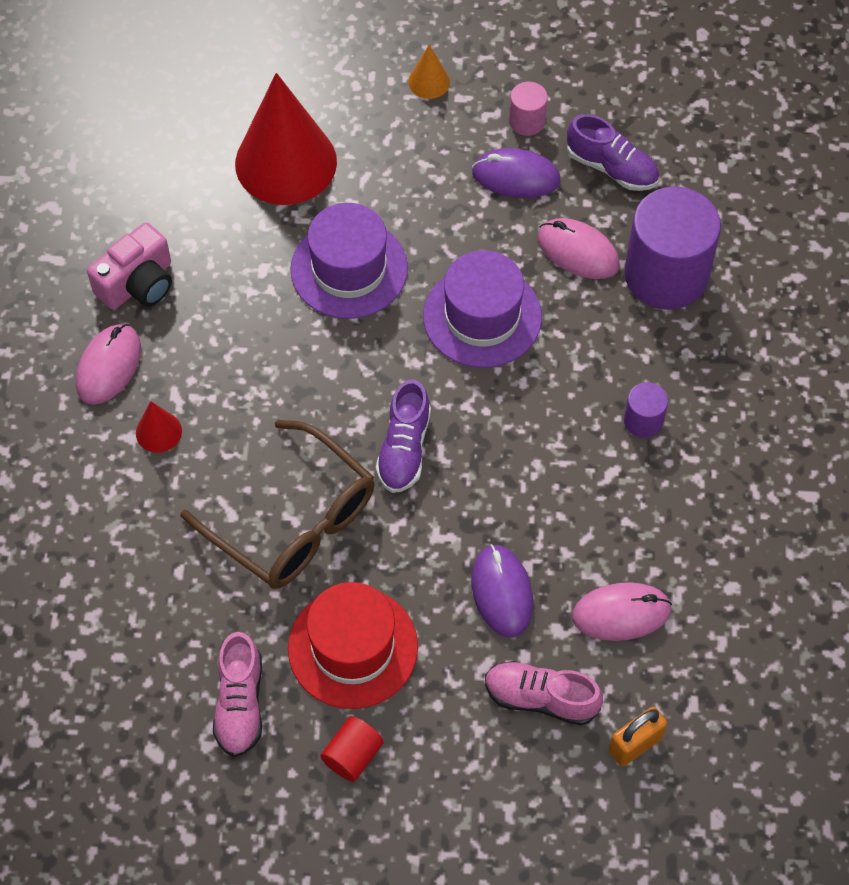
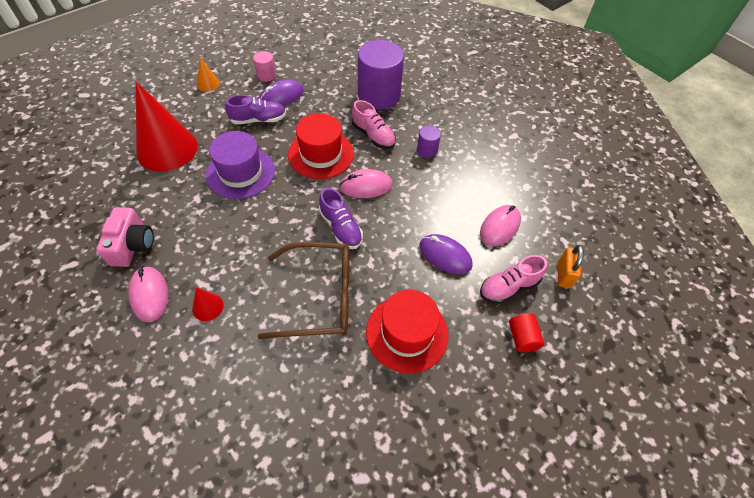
camera: 45 degrees left, 5 degrees down
pink shoe [213,632,262,757] -> pink shoe moved to [352,100,396,149]
red cylinder [320,716,384,782] -> red cylinder moved to [509,313,545,352]
purple hat [423,250,542,368] -> red hat [288,113,354,179]
pink mouse [537,218,620,279] -> pink mouse moved to [339,169,393,198]
purple shoe [567,114,659,191] -> purple shoe moved to [225,95,286,124]

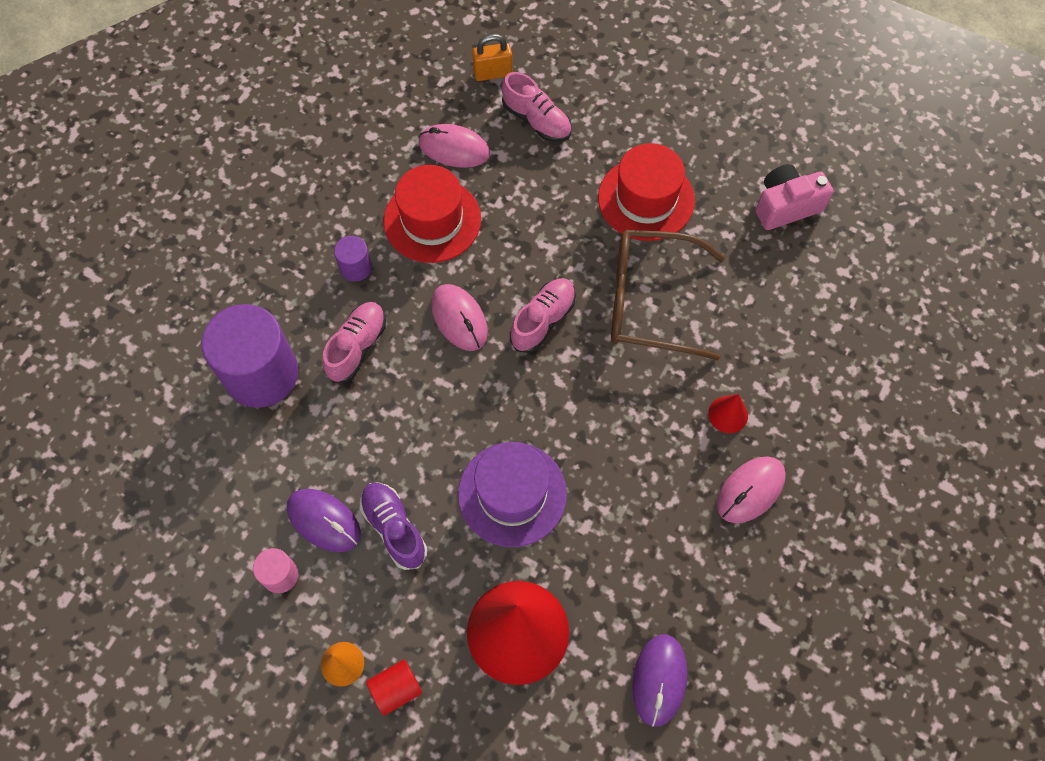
camera: 110 degrees left, 10 degrees up
pink camera [96,207,154,267] -> pink camera moved to [756,164,833,230]
brown glasses [258,242,350,339] -> brown glasses turned 60 degrees counterclockwise [611,230,725,360]
red hat [288,113,354,179] -> red hat moved to [383,165,481,263]
purple shoe [319,188,363,249] -> pink shoe [510,278,576,353]
purple mouse [420,234,473,274] -> purple mouse moved to [632,634,687,727]
red cylinder [509,313,545,352] -> red cylinder moved to [366,659,422,715]

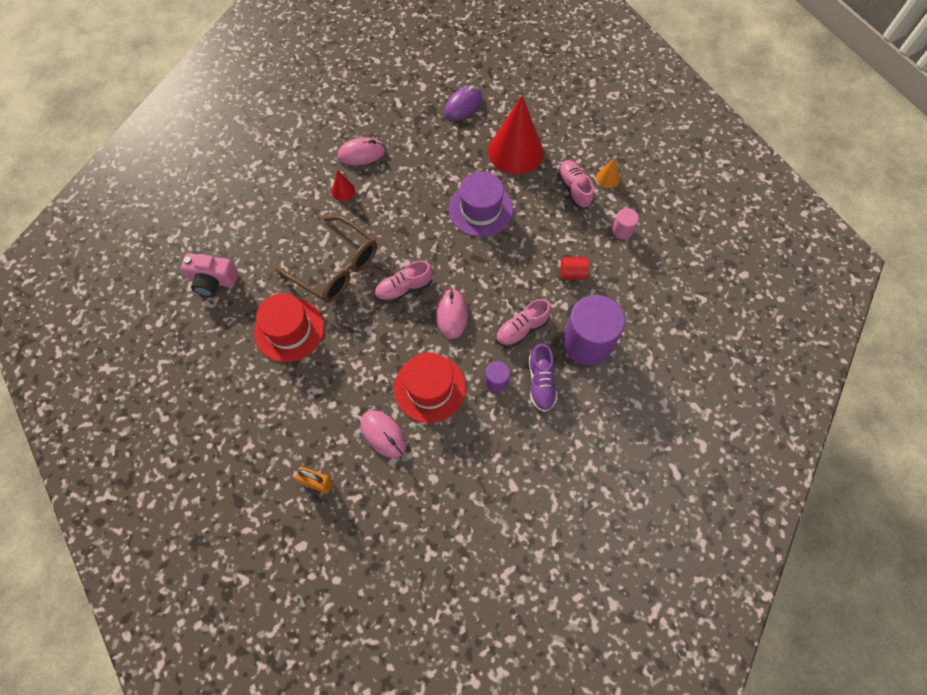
camera: 150 degrees left, 0 degrees up
purple mouse [287,489,361,552] -> none
purple shoe [359,482,427,570] -> purple shoe moved to [529,343,557,412]
red cylinder [366,659,422,715] -> red cylinder moved to [560,257,589,279]
pink shoe [502,72,571,142] -> pink shoe moved to [558,160,594,209]

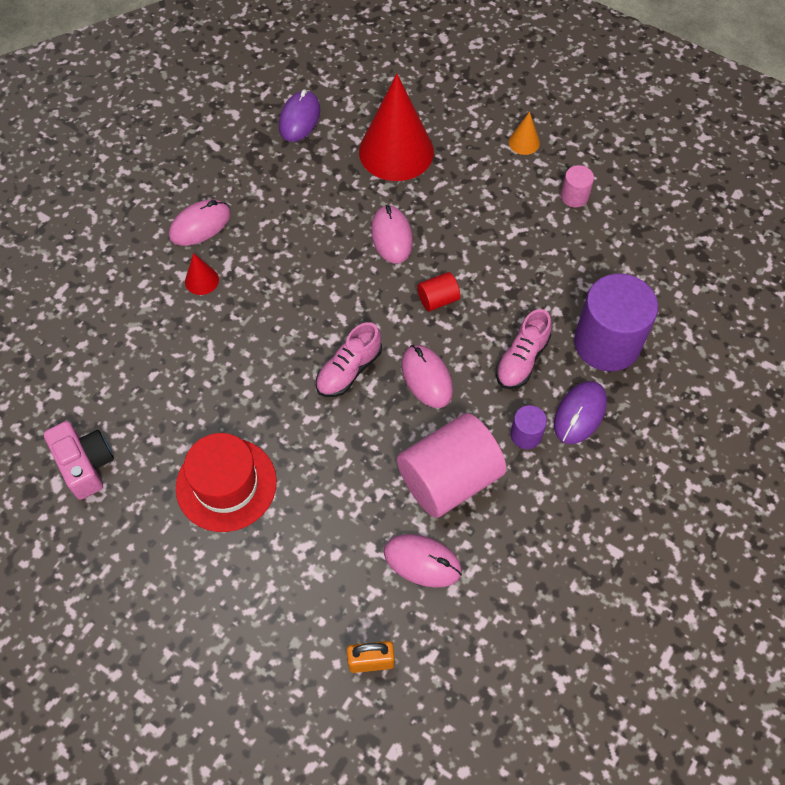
camera: 25 degrees left, 5 degrees down
pink camera [181,253,238,297] -> pink camera turned 105 degrees counterclockwise [44,421,114,500]
brown glasses [275,215,377,303] -> none
red hat [394,353,466,423] -> pink cylinder [397,413,506,518]
purple hat [449,171,513,237] -> pink mouse [371,205,413,264]
purple shoe [529,343,557,412] -> purple mouse [554,381,607,444]
pink shoe [558,160,594,209] -> none
red cylinder [560,257,589,279] -> red cylinder moved to [417,272,460,311]

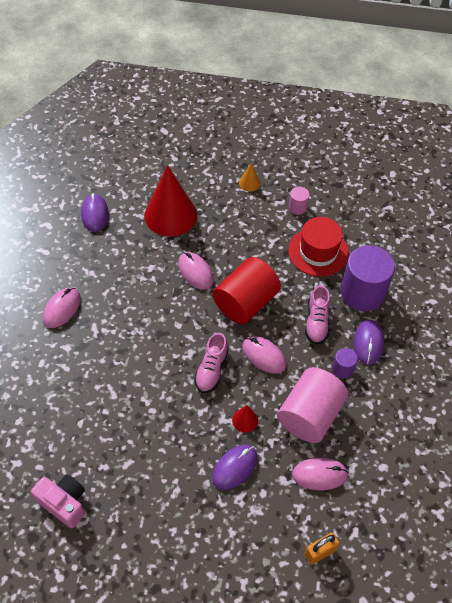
camera: 25 degrees left, 5 degrees down
red hat [176,433,277,532] -> red hat moved to [288,217,349,277]
red cone [185,253,219,295] -> red cone moved to [232,405,258,433]
red cylinder [417,272,460,311] -> red cylinder [213,257,281,325], size x2.20
none -> purple mouse [212,444,258,490]

